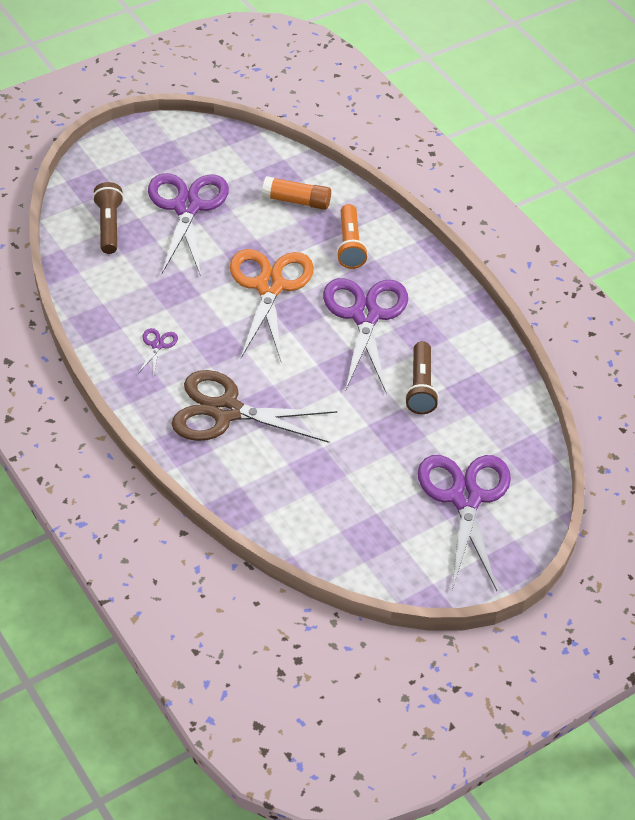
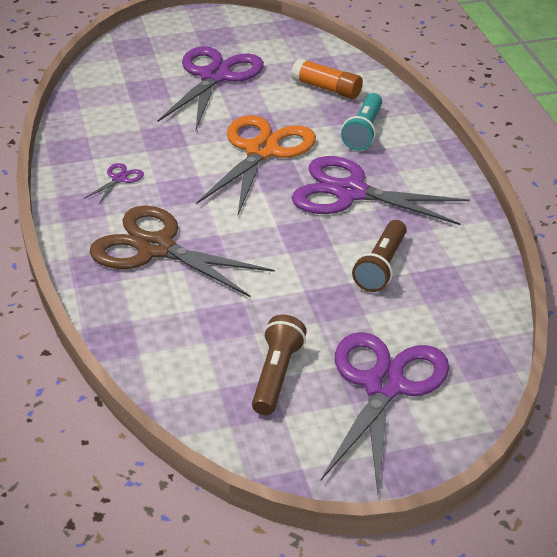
camera: 20 degrees right, 10 degrees down
brown flashlight [93,182,124,254] -> brown flashlight moved to [252,315,307,415]
purple scissors [323,278,408,394] -> purple scissors turned 90 degrees counterclockwise [292,156,470,225]
orange flashlight [336,204,368,269] -> turquoise flashlight [341,93,382,150]

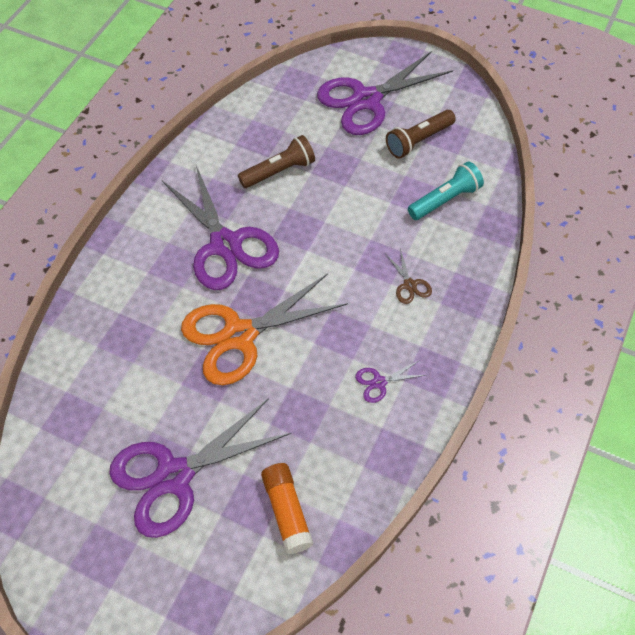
camera: 140 degrees left, 20 degrees up
brown scissors [89,206,275,298] -> brown scissors [385,249,432,304], size x0.41
orange glue stick [291,58,363,99] -> orange glue stick moved to [261,463,314,554]
turquoise flashlight [341,93,382,150] -> turquoise flashlight moved to [408,162,484,220]

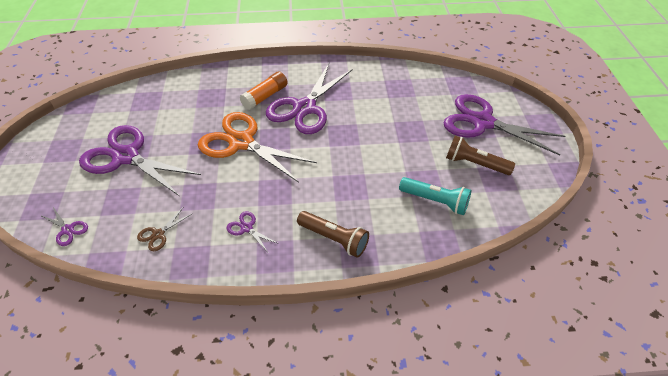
camera: 60 degrees right, 10 degrees down
brown flashlight [238,135,315,188] -> brown flashlight moved to [297,211,369,258]
orange glue stick [261,463,314,554] -> orange glue stick moved to [240,72,288,110]
brown scissors [385,249,432,304] -> brown scissors moved to [137,208,193,251]
none -> purple scissors [40,207,88,246]

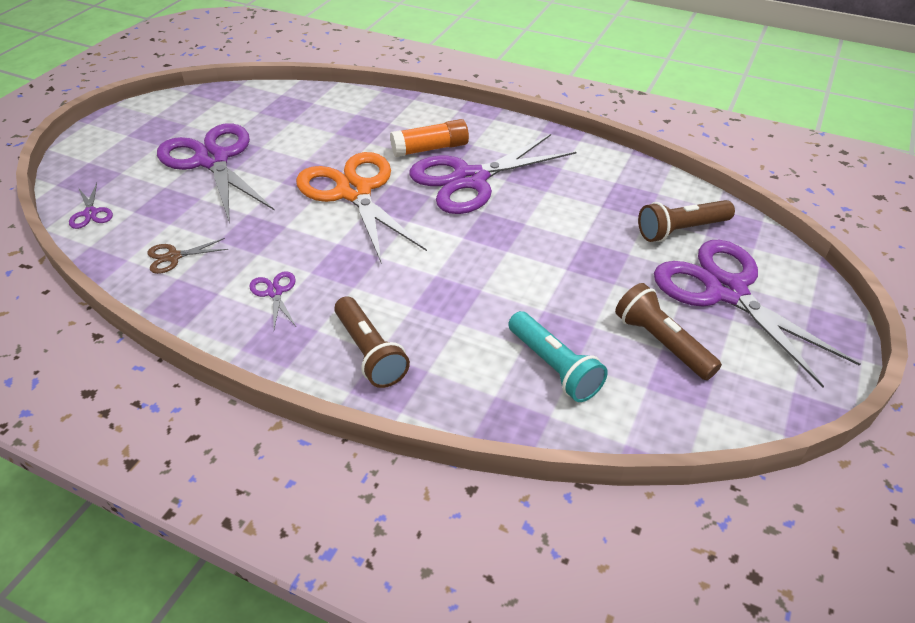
camera: 30 degrees right, 5 degrees down
none -> brown flashlight [638,200,735,242]

